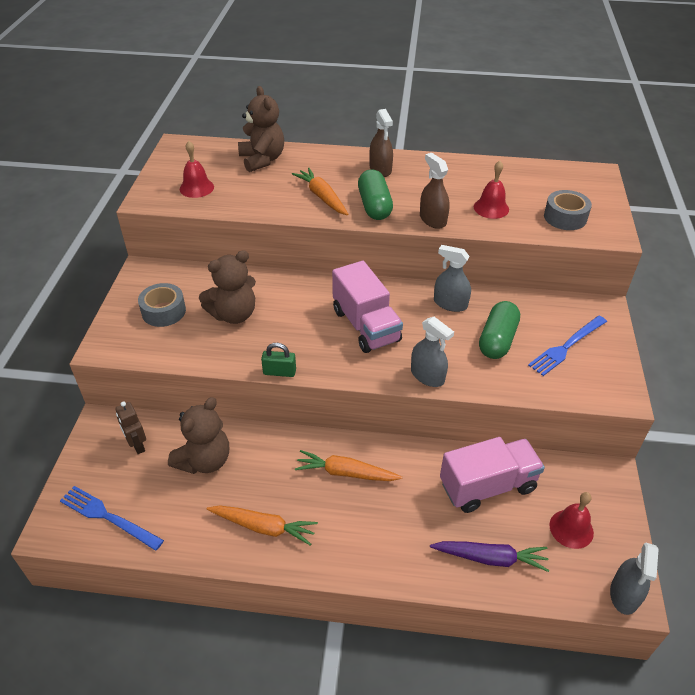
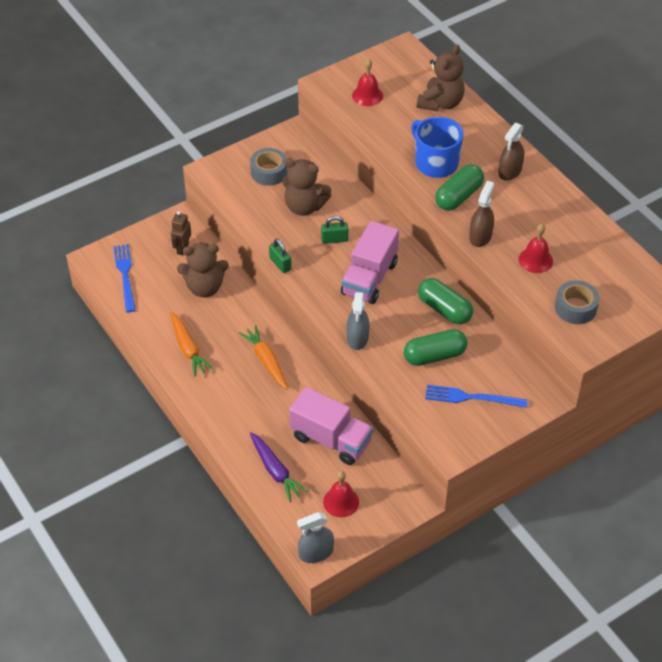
camera: 50 degrees right, 5 degrees up
orange carrot [292,168,348,215] -> blue mug [411,117,464,178]
grey spray bottle [434,245,471,312] -> green capsule [418,278,473,324]
none -> green padlock [321,216,348,244]

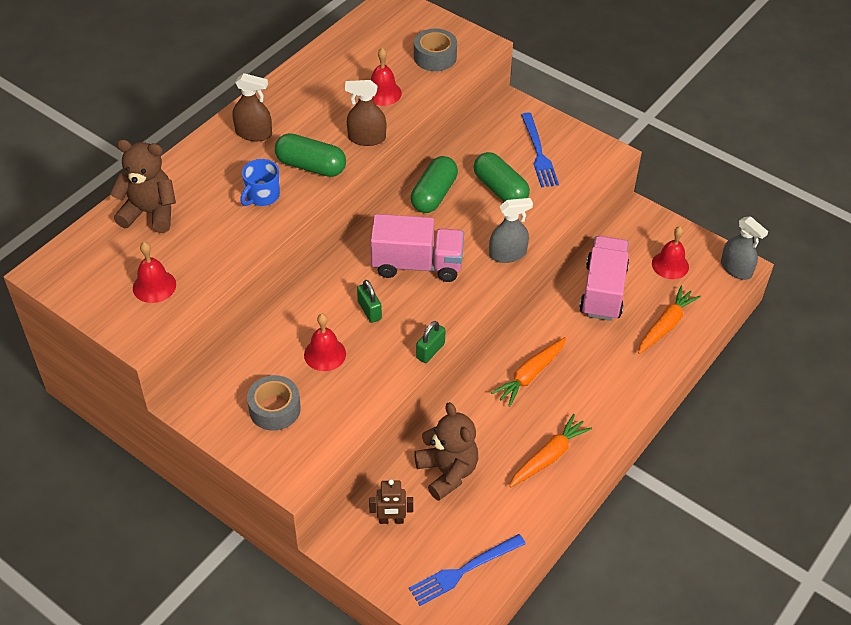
camera: 110 degrees left, 0 degrees up
purple carrot [250,432,308,502] -> orange carrot [638,286,701,354]
brown teddy bear [282,158,331,216] -> red bell [304,314,346,371]
blue mug [411,117,464,178] -> blue mug [240,159,280,206], size x0.62

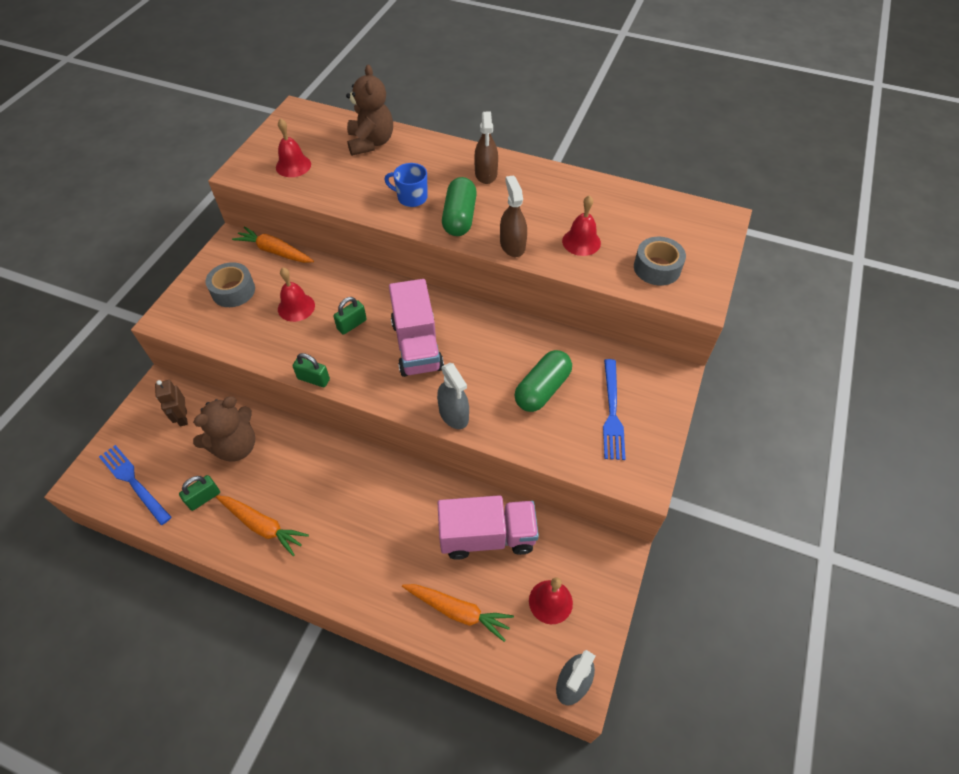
camera: 75 degrees right, 5 degrees up
green capsule [411,156,458,213] -> none
orange carrot [491,337,566,407] -> orange carrot moved to [232,226,314,263]
blue fork [521,113,559,187] -> blue fork turned 60 degrees counterclockwise [603,359,626,460]
none -> green padlock [179,475,220,511]

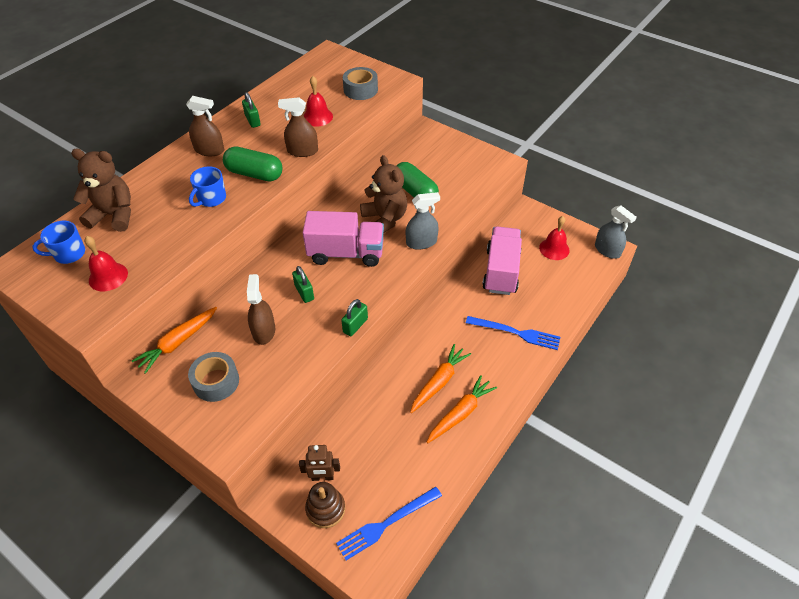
camera: 75 degrees left, 5 degrees down
green padlock [179,475,220,511] -> green padlock moved to [242,92,261,128]
brown teddy bear [193,396,255,461] -> brown teddy bear moved to [360,155,407,233]
red bell [278,268,315,322] -> brown spray bottle [247,274,275,345]
orange carrot [402,584,514,642] -> orange carrot moved to [410,344,471,413]
blue fork [603,359,626,460] -> blue fork moved to [466,316,560,350]
none -> blue mug [32,221,85,264]
none -> brown stacking toy [305,482,345,528]

